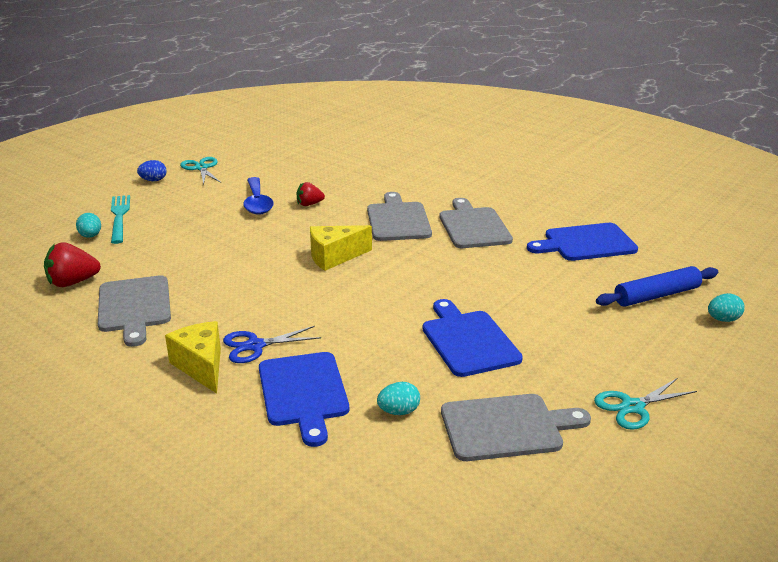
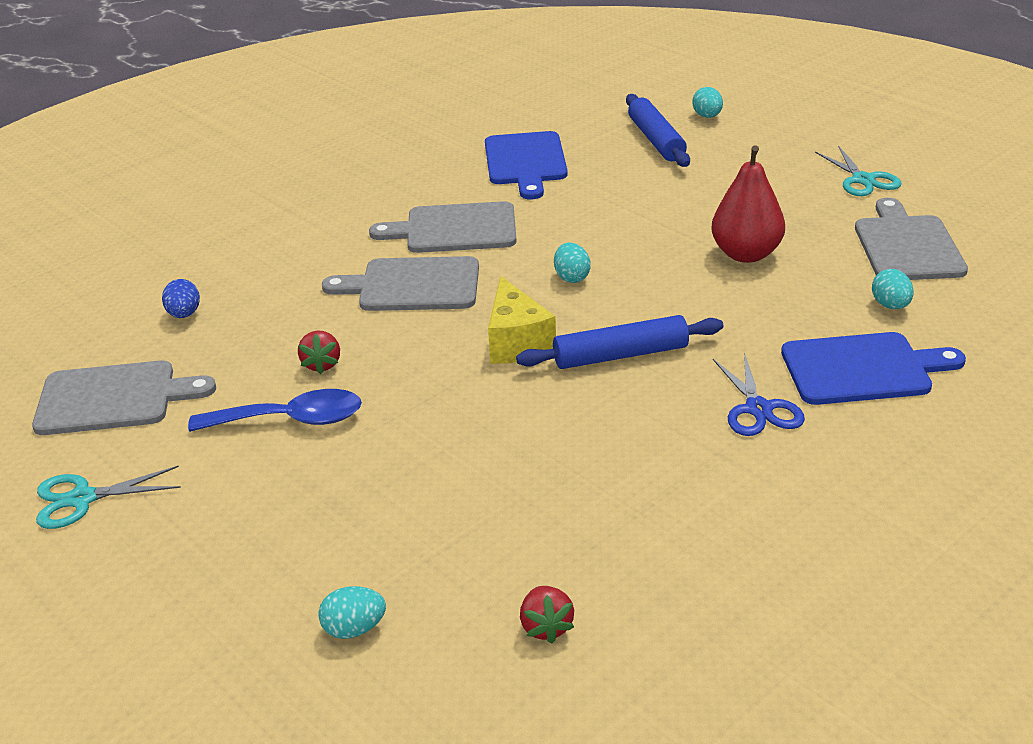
camera: 80 degrees left, 5 degrees up
red strawberry [44,242,101,287] -> red strawberry [520,586,574,644], size x0.63
grey cutting board [98,275,171,347] -> grey cutting board moved to [32,360,216,435]
turquoise fork [111,195,130,244] -> none
blue egg [137,160,167,181] -> blue egg moved to [162,279,200,318]
yellow cheese [165,321,221,394] -> none
blue cutting board [423,299,523,377] -> red pear [711,145,785,263]
none -> blue rolling pin [516,315,723,369]
none -> turquoise egg [554,243,591,283]

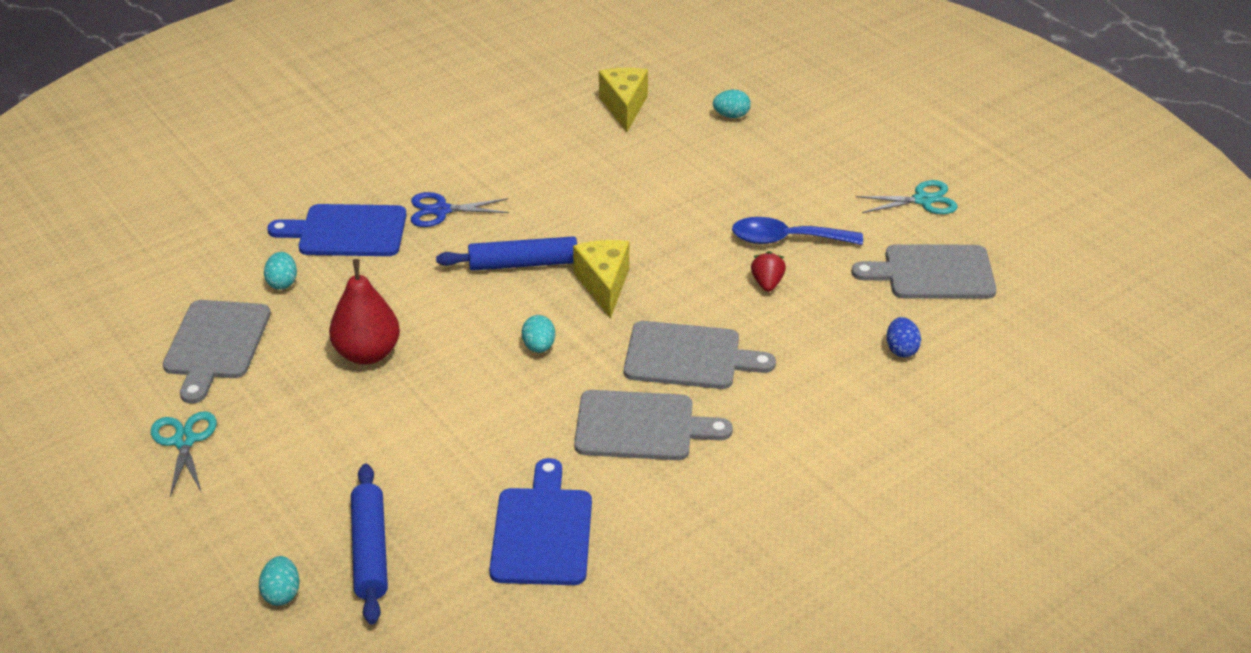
camera: 175 degrees left, 5 degrees up
red strawberry [520,586,574,644] -> yellow cheese [599,68,648,132]
blue scissors [713,352,805,436] -> blue scissors turned 90 degrees counterclockwise [411,192,509,227]

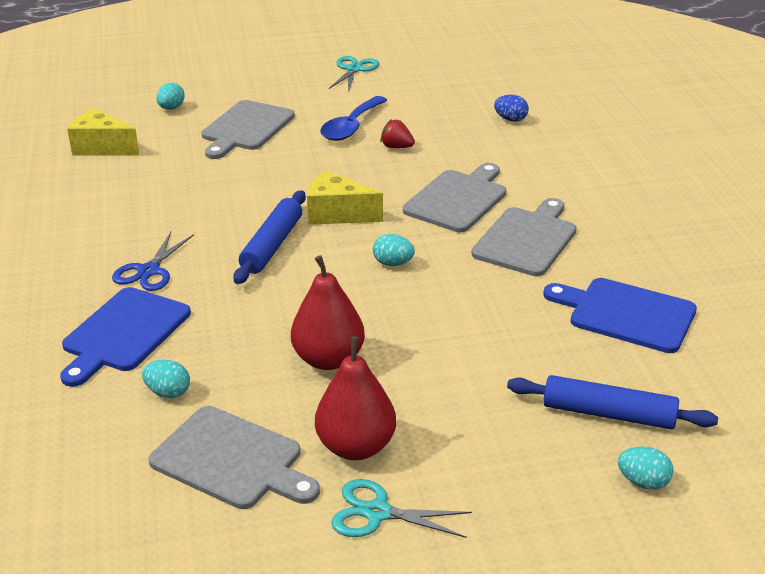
camera: 65 degrees left, 5 degrees down
grey cutting board [851,244,997,299] -> grey cutting board moved to [202,100,295,159]
none -> red pear [315,336,396,460]

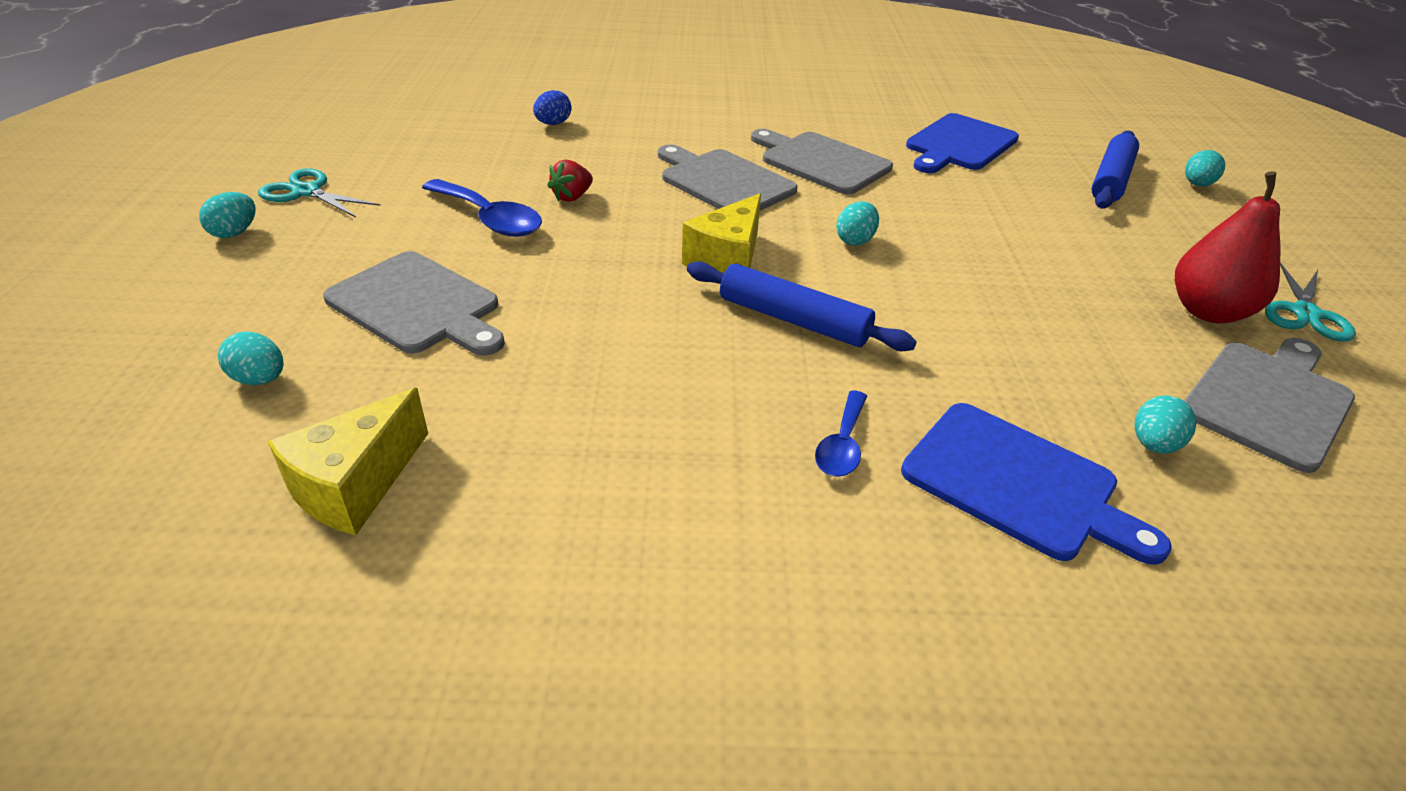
camera: 80 degrees left, 5 degrees up
blue scissors [112,232,194,291] -> blue spoon [815,391,867,477]
red pear [291,255,365,370] -> none
none -> turquoise egg [199,192,256,238]

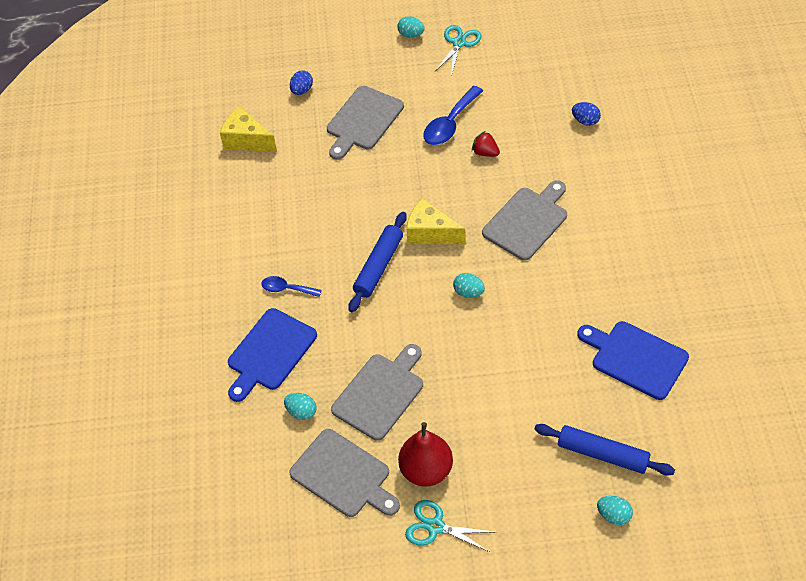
camera: 90 degrees right, 15 degrees up
turquoise egg [218,332,284,385] -> blue egg [290,70,313,95]
grey cutting board [751,129,893,194] -> grey cutting board moved to [331,344,423,440]

